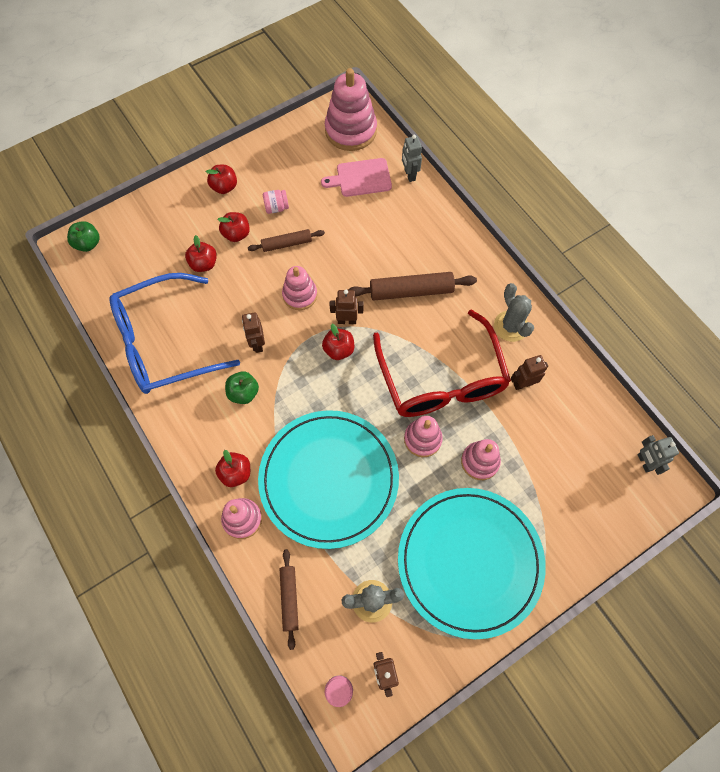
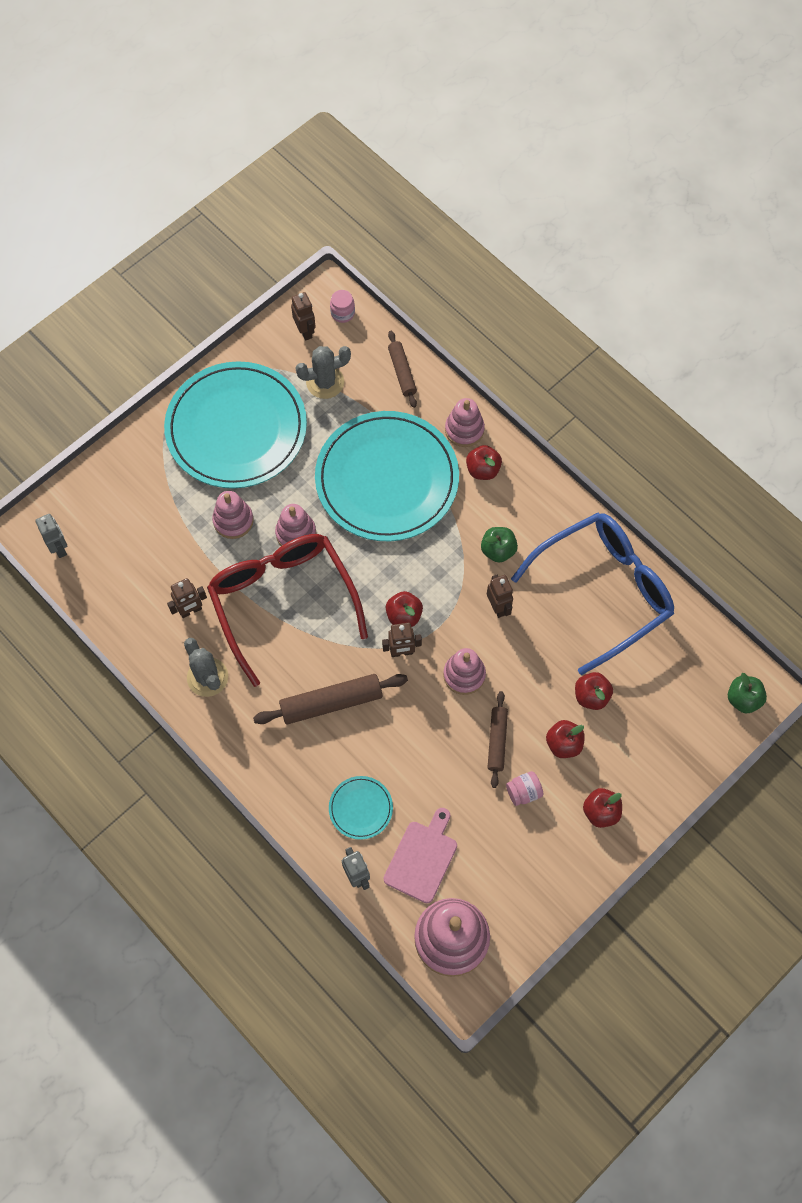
camera: 170 degrees right, 0 degrees up
brown rolling pin [248,229,325,252] -> brown rolling pin turned 60 degrees counterclockwise [488,691,508,788]
pink cutting board [321,158,392,197] -> pink cutting board turned 45 degrees counterclockwise [384,808,457,903]
none -> turquoise plate [329,776,393,840]

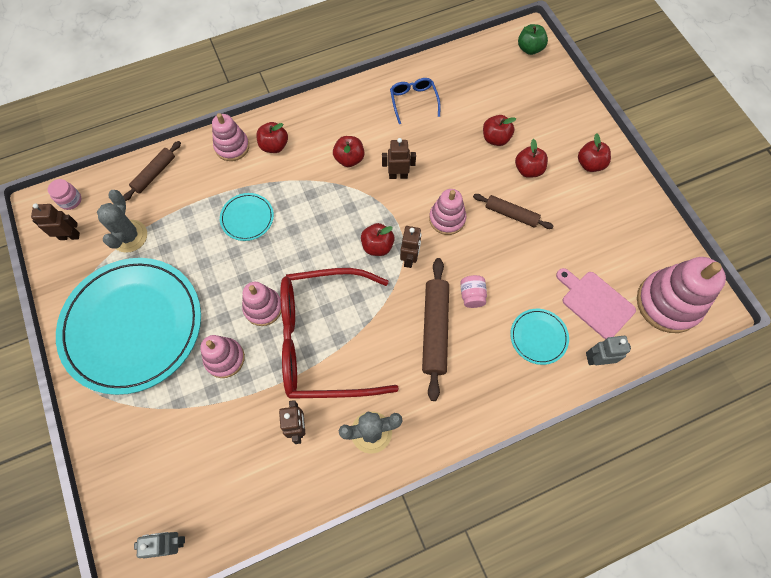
camera: 70 degrees left, 0 degrees up
turquoise plate [315,411,459,541] -> turquoise plate [220,193,274,241], size x0.41
brown rolling pin [388,331,417,408] -> brown rolling pin turned 60 degrees counterclockwise [123,141,181,201]
green apple [481,527,518,562] -> red apple [333,136,365,167]
pink jar [506,771,543,806] -> pink jar moved to [460,275,487,308]
blue glasses [511,513,674,675] -> blue glasses [390,78,441,124], size x0.42

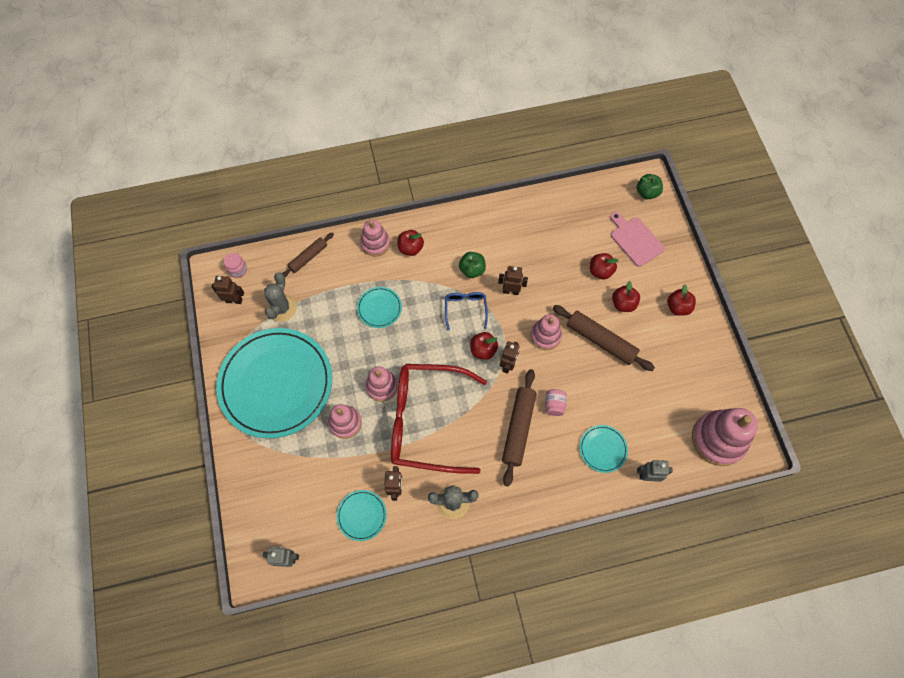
camera: 10 degrees right, 0 degrees up
red apple [333,136,365,167] -> green apple [459,252,486,278]
blue glasses [390,78,441,124] -> blue glasses moved to [445,292,488,331]
brown rolling pin [473,194,554,229] -> brown rolling pin [553,305,655,371], size x1.61
pink cutting board [556,268,636,339] -> pink cutting board moved to [610,212,665,267]
none -> turquoise plate [336,490,387,541]

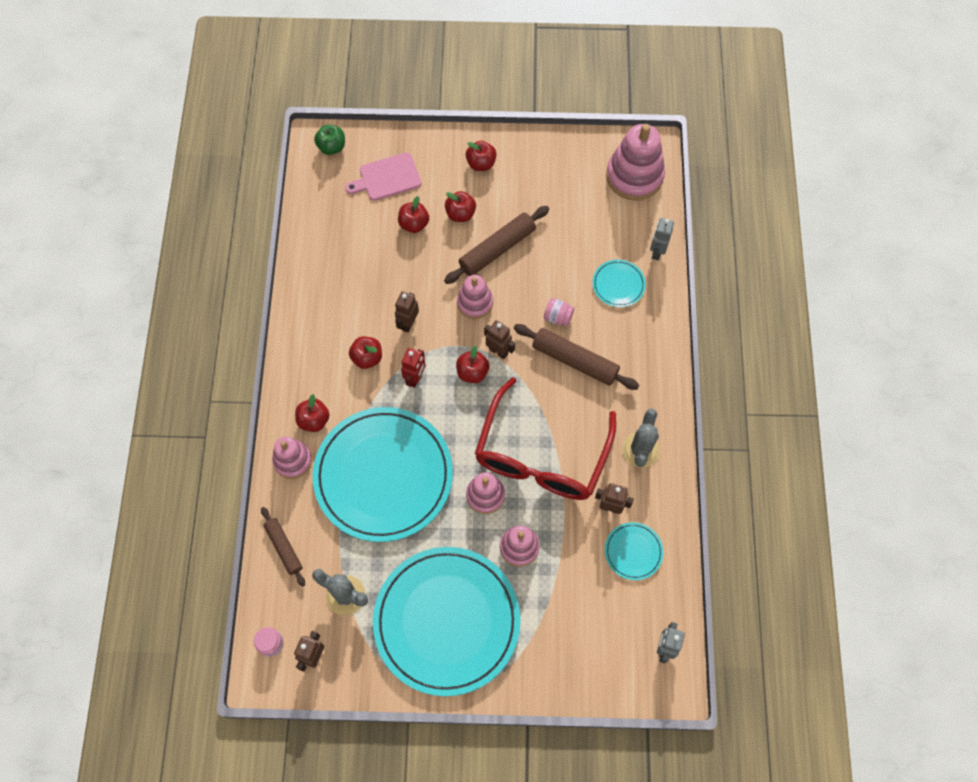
camera: 75 degrees left, 0 degrees up
turquoise plate [357,287,402,328] -> turquoise plate [312,407,453,542], size x2.44
blue glasses [445,292,488,331] -> red robot [401,348,425,388]
green apple [459,252,486,278] -> red apple [349,336,382,369]

